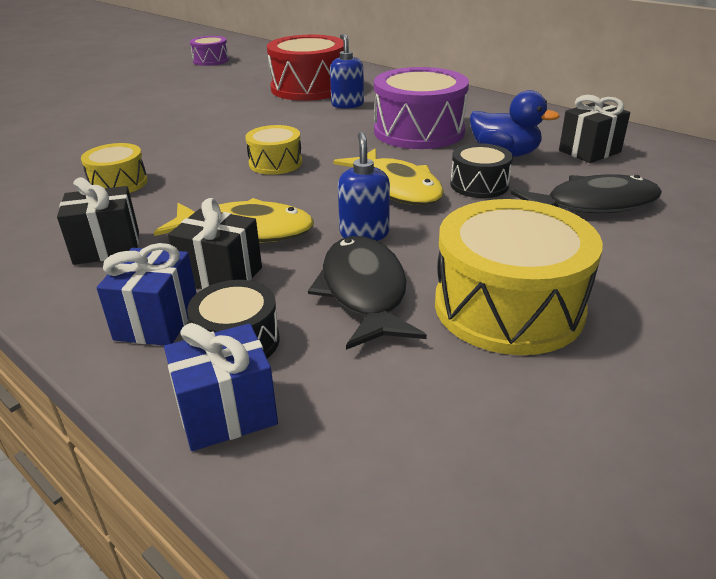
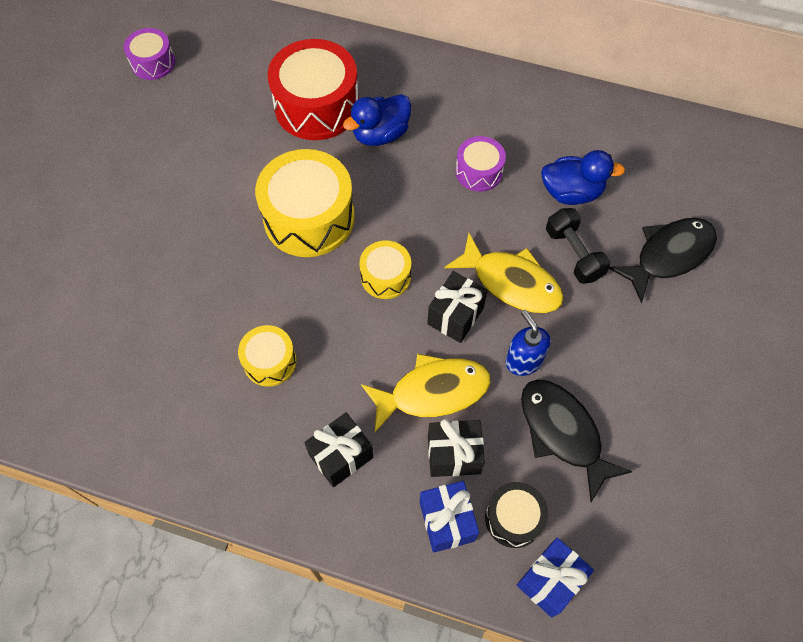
camera: 25 degrees left, 30 degrees up
blue soap dispenser [330,34,364,109] -> blue duck [343,94,411,146]
purple drum [374,67,469,149] -> purple drum [456,136,506,192], size x0.53
yellow drum [435,199,603,355] -> yellow drum moved to [255,149,355,257]
black drum [450,143,513,198] -> black dumbbell [546,208,611,284]
black gift [559,95,630,163] -> black gift moved to [427,271,488,343]

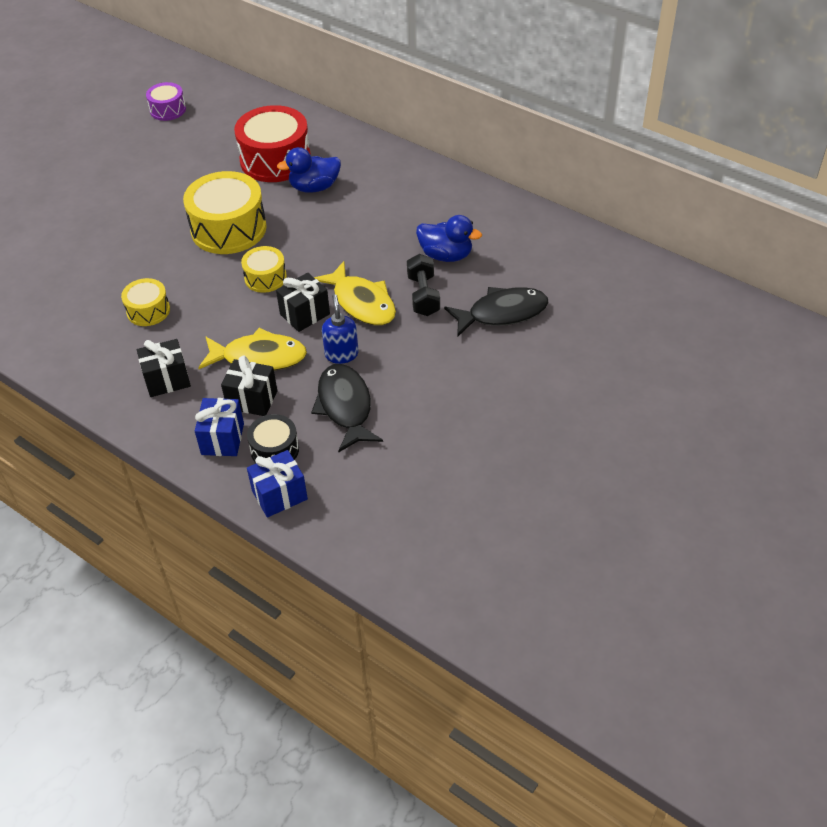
camera: 20 degrees right, 15 degrees down
purple drum [456,136,506,192] -> none

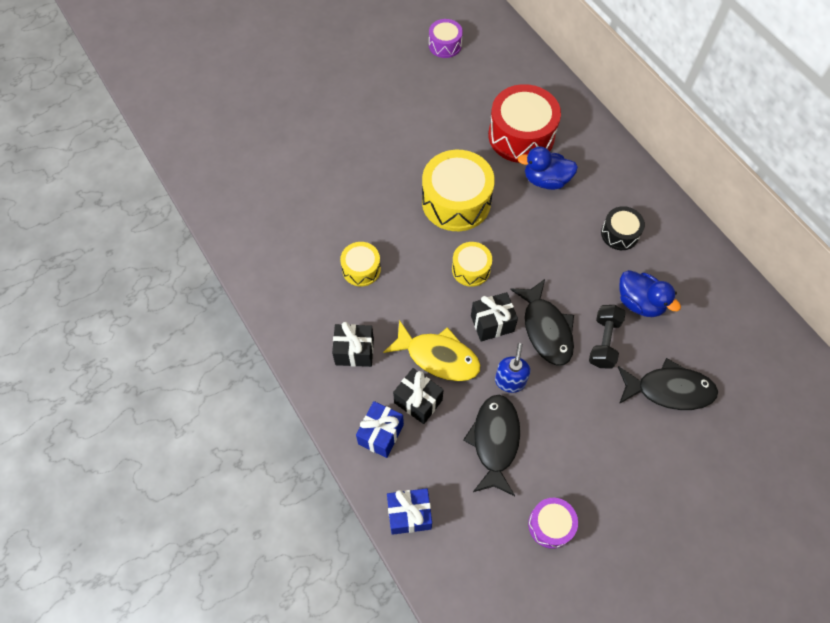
camera: 20 degrees right, 15 degrees up
black drum [247,414,299,463] -> black drum moved to [601,206,645,250]
yellow fish [314,261,396,325] -> black fish [510,279,574,366]
none -> purple drum [528,498,578,549]

